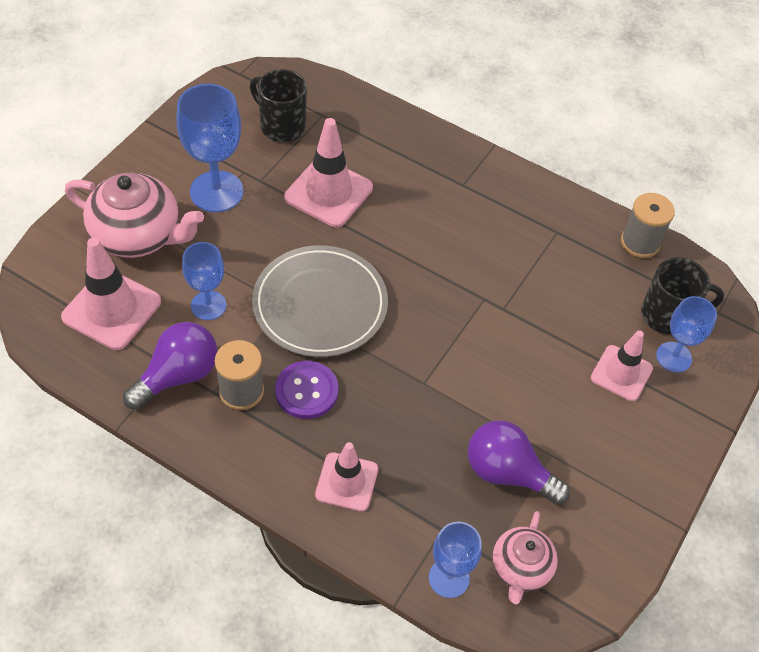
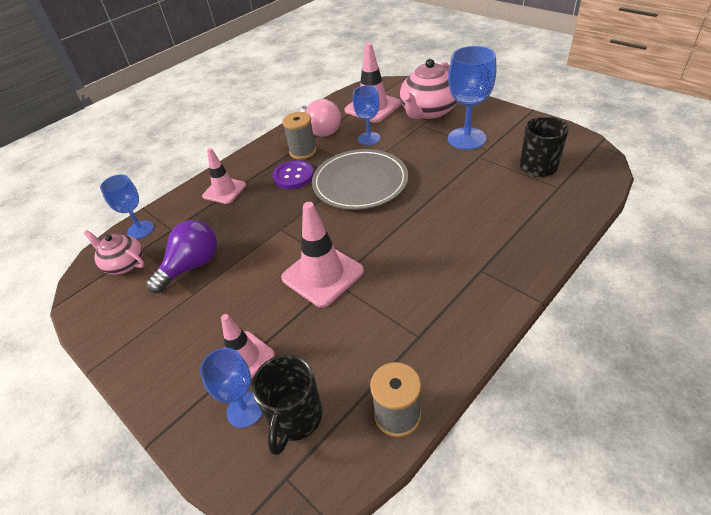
camera: 110 degrees right, 10 degrees down
purple light bulb [123,322,217,410] -> pink light bulb [300,99,341,137]
pink traffic cone [284,118,373,227] -> pink traffic cone moved to [281,202,364,307]

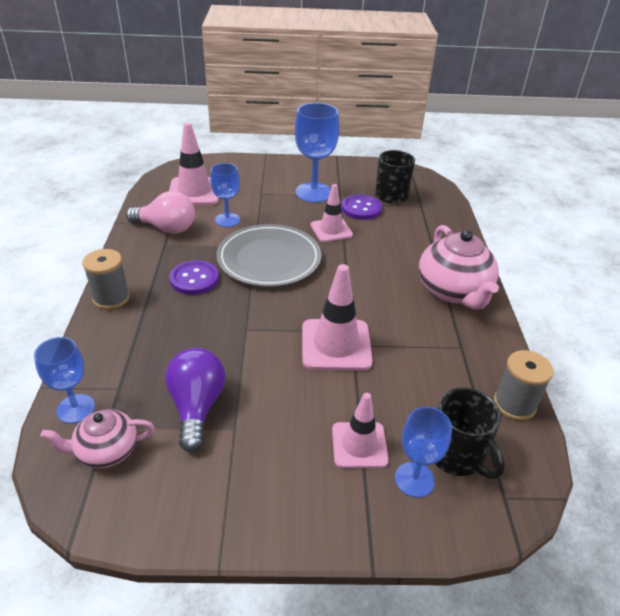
camera: 50 degrees left, 5 degrees down
pink traffic cone [202,148,246,204] -> pink traffic cone moved to [311,184,353,242]
grey spool [282,112,316,160] -> grey spool moved to [82,249,130,310]
pink teapot [400,59,457,120] -> pink teapot moved to [419,225,499,310]
none -> purple button [341,194,382,220]

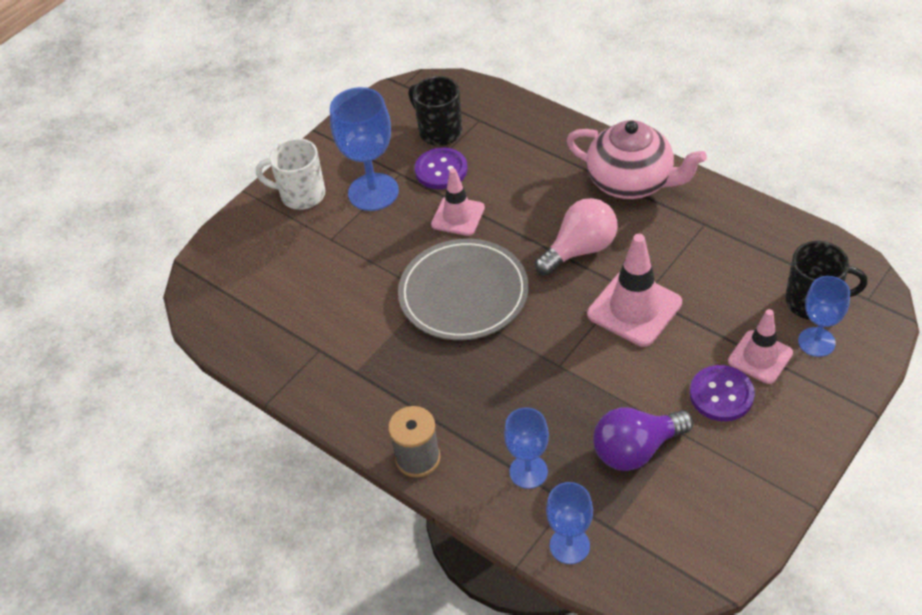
camera: 45 degrees left, 10 degrees up
pink teapot [40,409,155,468] -> none
pink light bulb [126,191,195,234] -> pink light bulb moved to [535,198,618,275]
purple light bulb [165,348,225,452] -> purple light bulb turned 60 degrees counterclockwise [593,408,693,471]
pink traffic cone [169,122,219,205] -> none
purple button [169,260,219,295] -> purple button moved to [690,365,755,421]
blue goblet [210,163,240,227] -> blue goblet moved to [504,407,549,489]
grey spool [494,350,553,421] -> none
none -> white mug [256,138,326,210]

